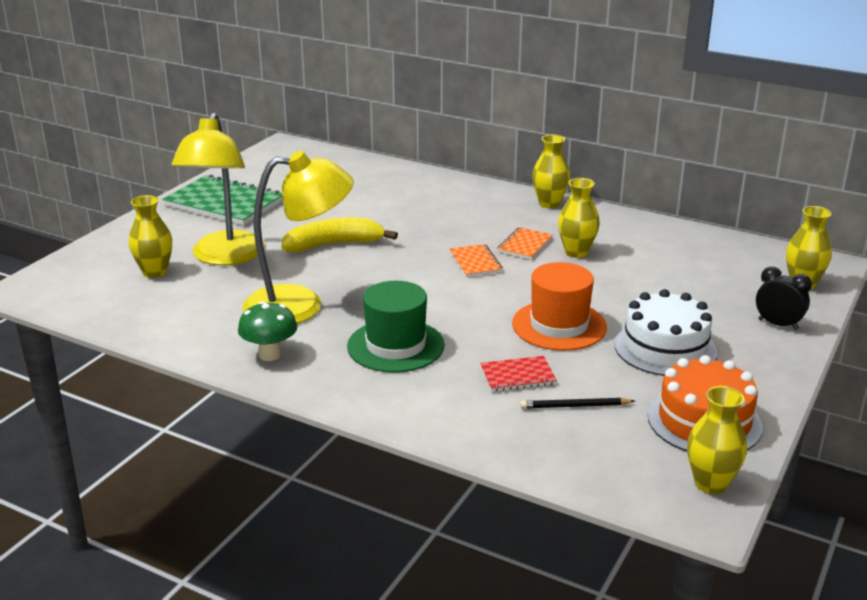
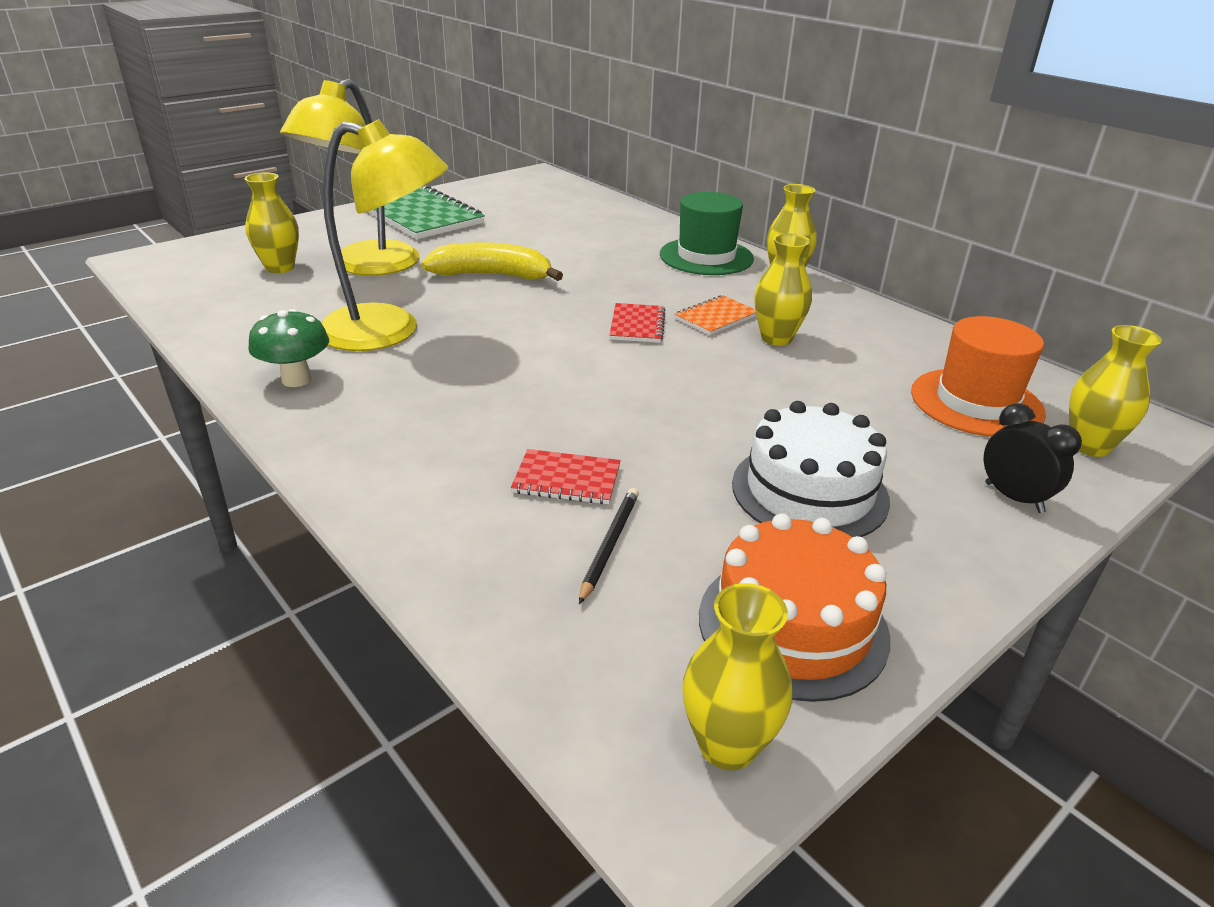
camera: 20 degrees right, 5 degrees up
green hat [347,281,445,373] -> green hat moved to [660,192,754,275]
orange notebook [449,244,503,277] -> red notebook [609,303,665,343]
orange hat [512,262,607,351] -> orange hat moved to [911,316,1046,437]
black pencil [520,398,635,409] -> black pencil turned 90 degrees clockwise [579,488,639,604]

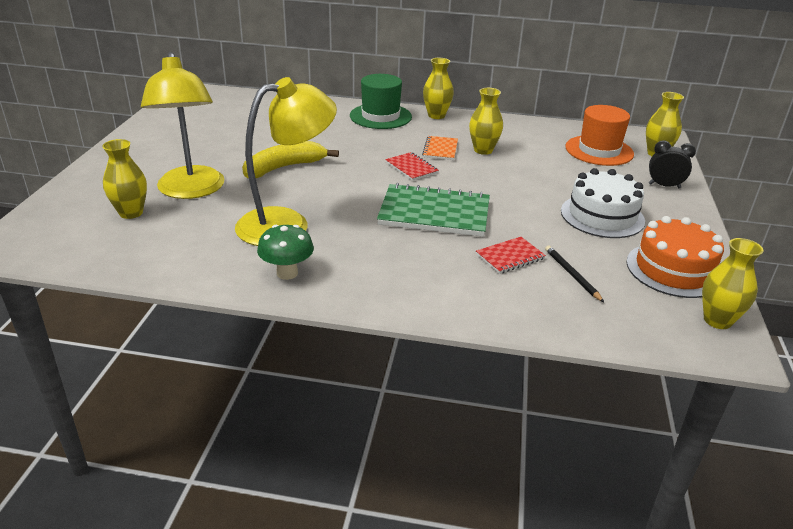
camera: 40 degrees left, 0 degrees up
green notebook [368,185,485,239] -> green notebook moved to [377,183,490,237]

